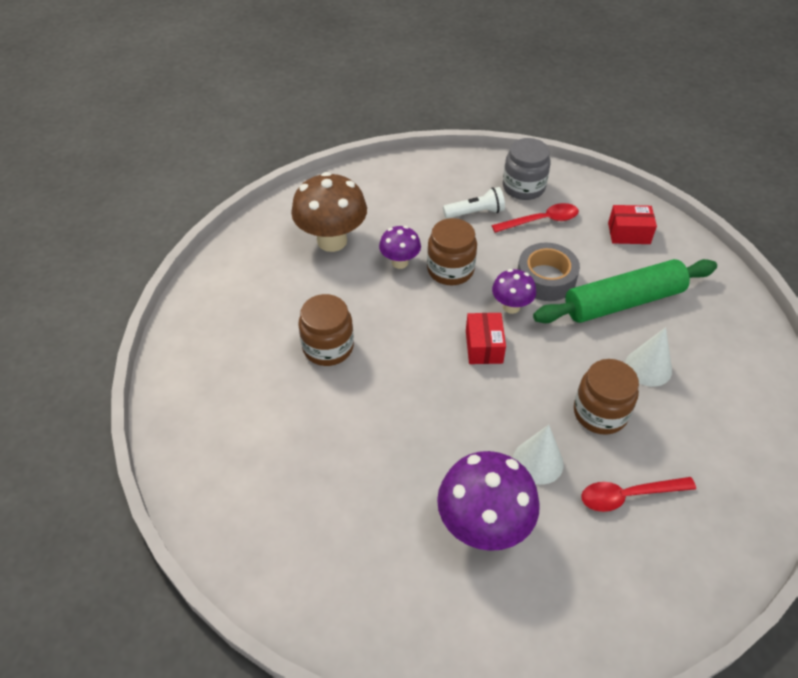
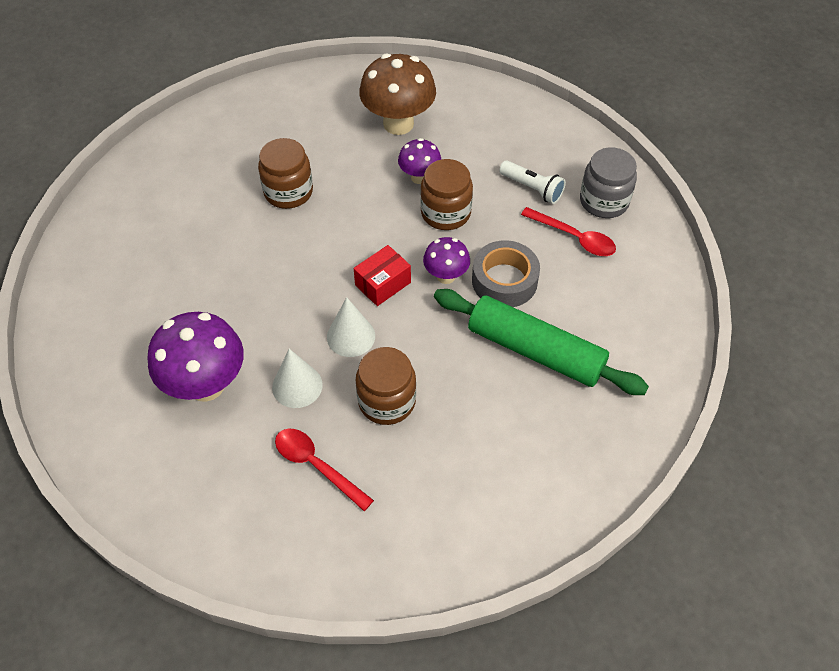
camera: 50 degrees right, 5 degrees up
red box [608,205,657,244] -> none
white cone [625,327,672,387] -> white cone moved to [327,297,375,357]

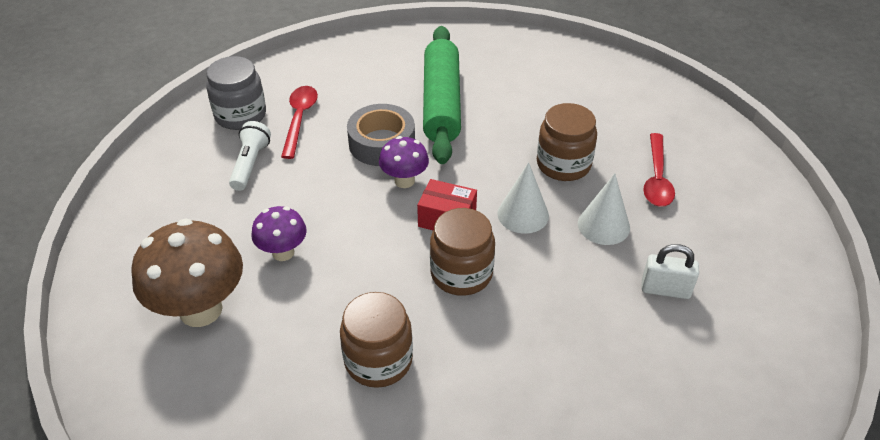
camera: 120 degrees left, 10 degrees down
purple mushroom [147,312,244,402] -> white padlock [641,244,699,299]
brown jar [420,159,473,230] -> brown jar moved to [430,208,495,296]

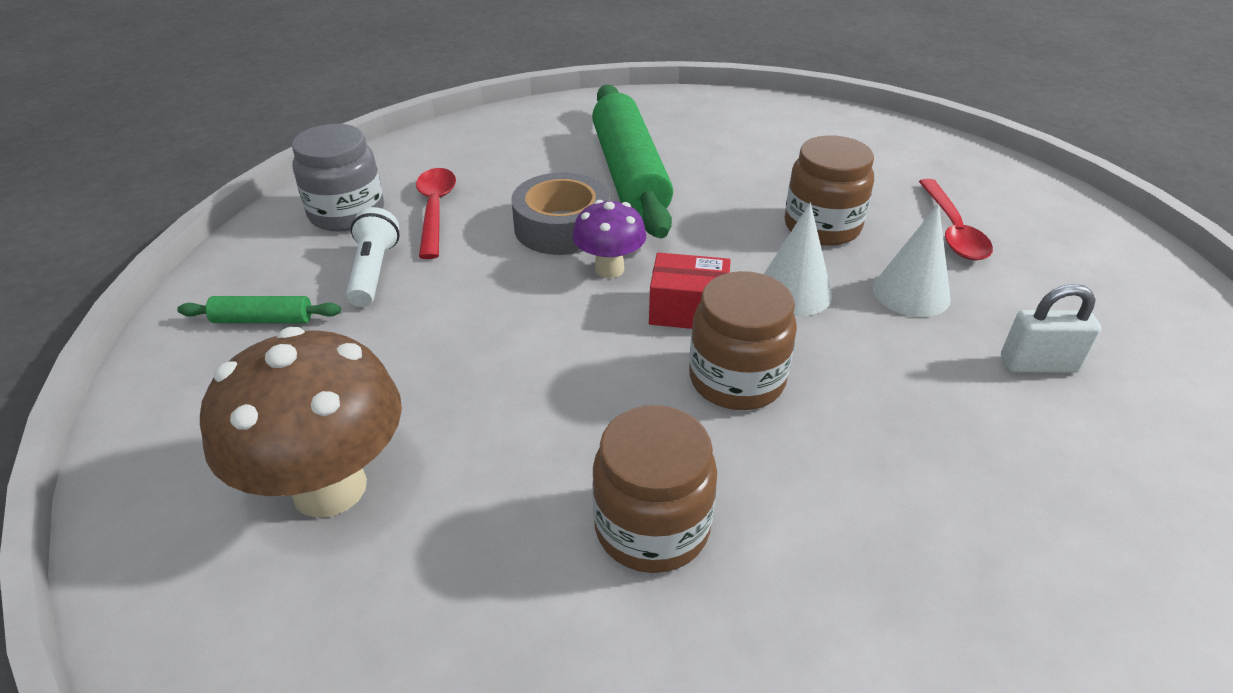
camera: 10 degrees left, 5 degrees down
purple mushroom [252,206,307,261] -> none
none -> green rolling pin [177,296,341,323]

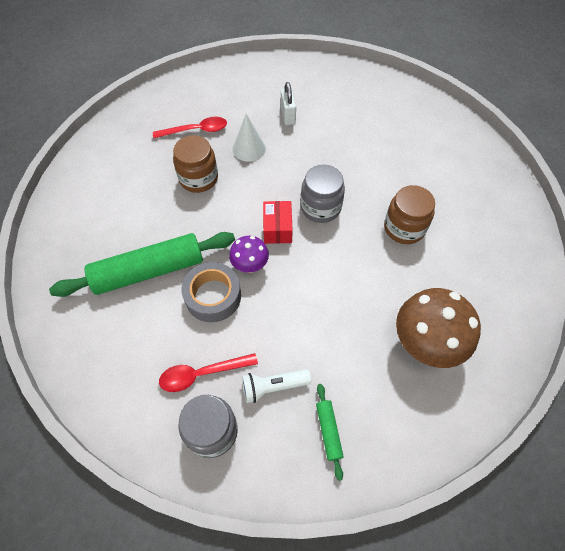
camera: 100 degrees left, 20 degrees up
brown jar [689,271,797,410] -> grey jar [301,165,345,223]
white cone [764,203,832,316] -> none

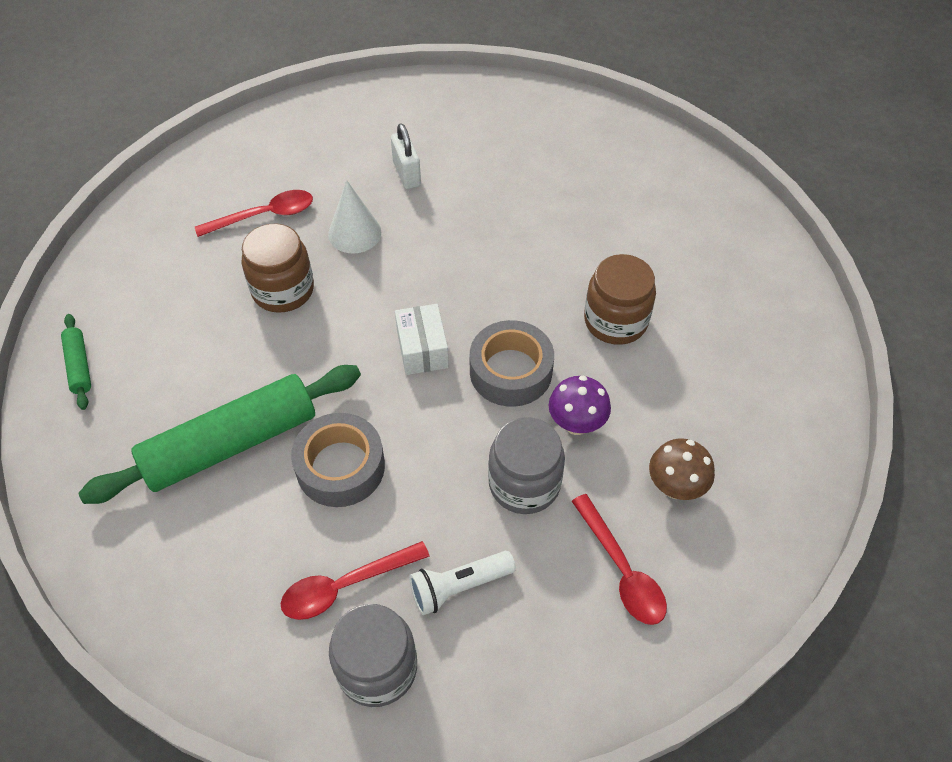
camera: 10 degrees left, 5 degrees down
purple mushroom [229,236,269,273] -> purple mushroom moved to [549,376,611,435]
red box [263,201,293,244] -> white box [395,304,449,375]
grey jar [301,165,345,223] -> grey jar moved to [488,417,565,514]
green rolling pin [316,384,344,481] -> green rolling pin moved to [61,314,91,410]
brown mushroom [396,288,481,368] -> brown mushroom [649,438,715,500], size x0.55
none -> grey tape [470,320,554,407]
none -> red spoon [572,494,667,625]

